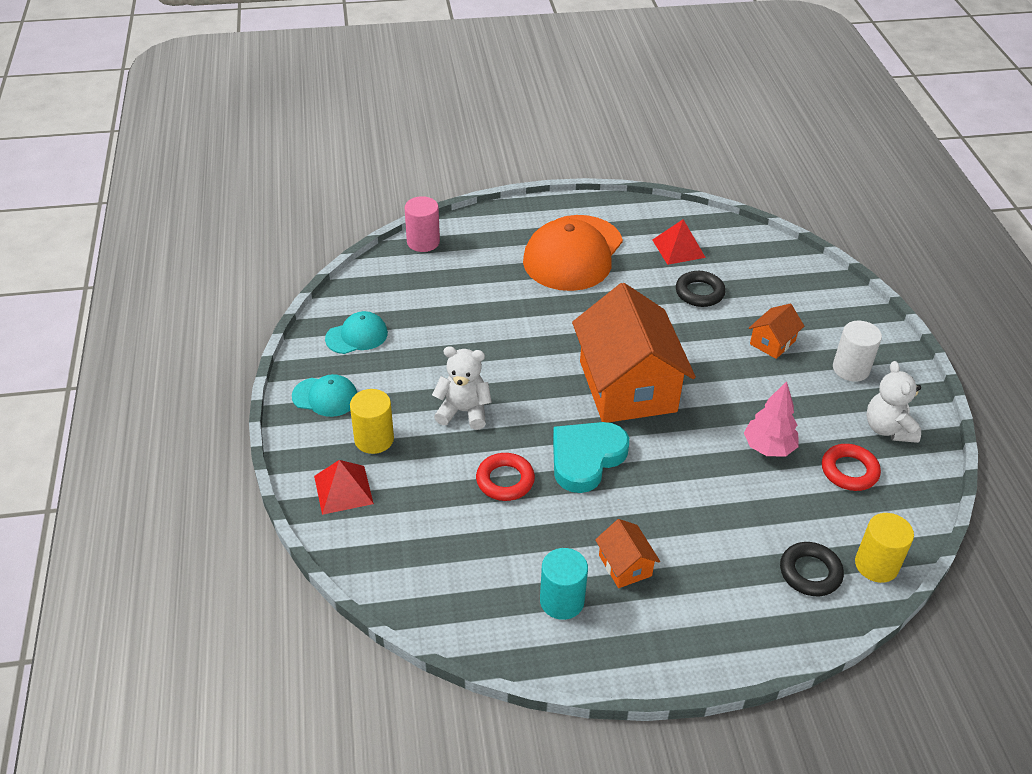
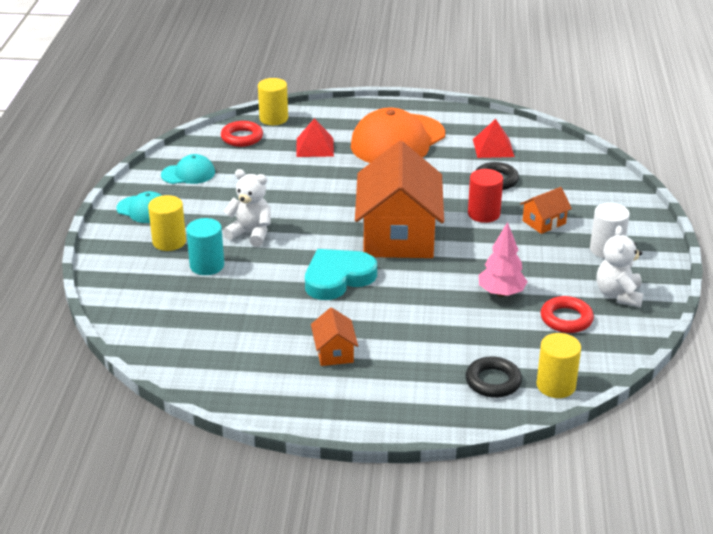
camera: 15 degrees right, 10 degrees down
red pyramid [314,460,374,515] -> red pyramid moved to [296,118,334,157]
pink cylinder [405,196,440,252] -> yellow cylinder [258,78,288,125]
red ring [476,453,535,501] -> red ring moved to [221,121,263,147]
turquoise cylinder [540,548,588,620] -> turquoise cylinder moved to [186,218,224,275]
none -> red cylinder [468,169,503,223]

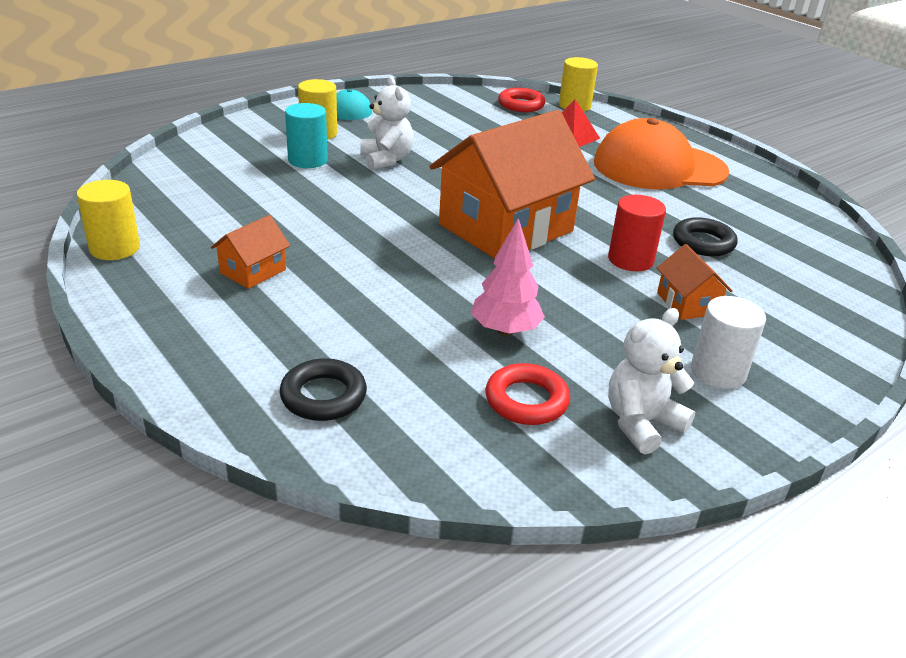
camera: 45 degrees right, 0 degrees up
turquoise cap [161,154,215,184] -> none
turquoise heart [305,249,377,300] -> none
red pyramid [473,119,515,158] -> none
orange house [520,187,572,234] -> orange house turned 60 degrees clockwise [657,244,733,320]
yellow cylinder [536,333,581,398] -> yellow cylinder moved to [77,180,140,260]

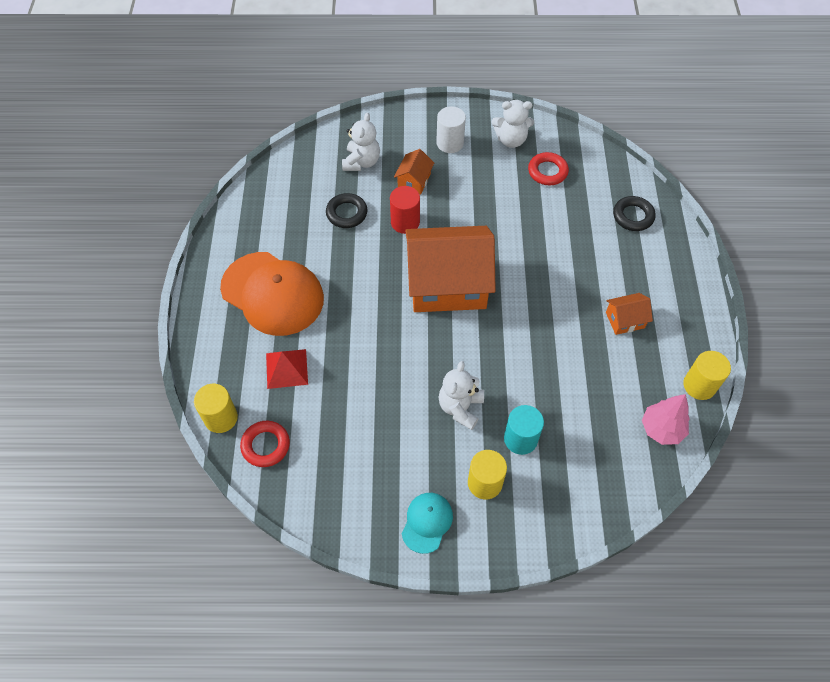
camera: 140 degrees left, 25 degrees up
pink tree [471,218,545,336] -> pink tree moved to [642,394,690,445]
none -> white teddy bear [342,113,380,171]

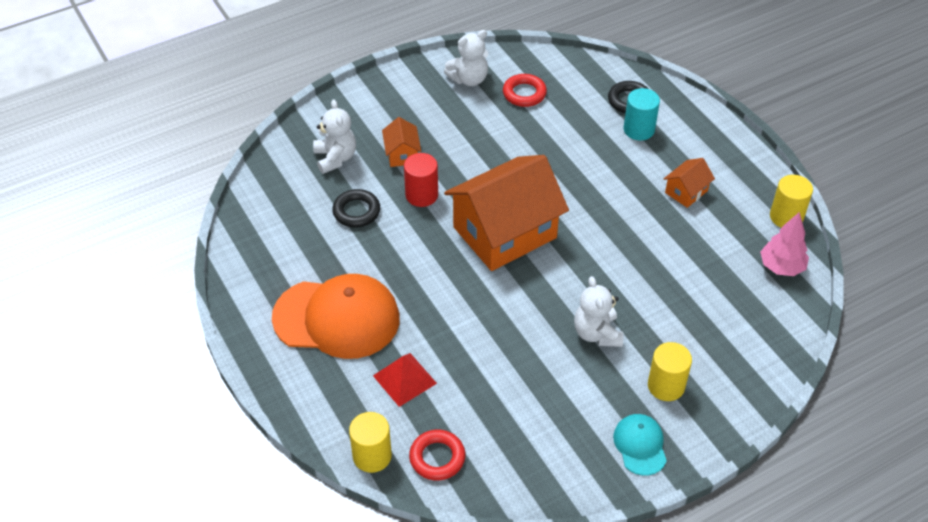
camera: 30 degrees left, 10 degrees down
white cylinder [436,106,466,153] -> none
turquoise cylinder [504,405,544,455] -> turquoise cylinder moved to [624,88,660,141]

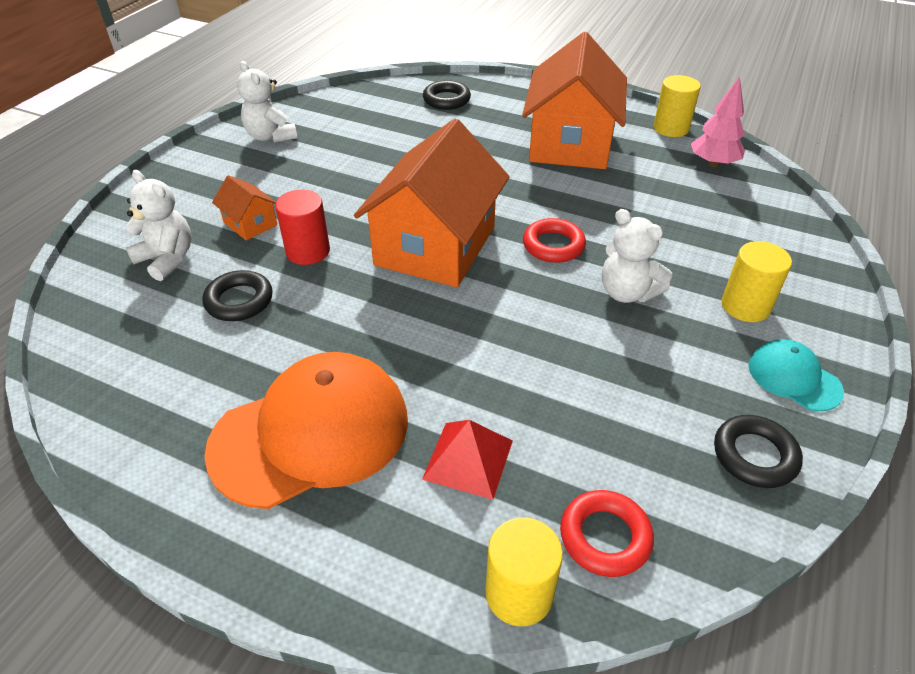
camera: 35 degrees left, 5 degrees down
white teddy bear [444,30,488,86] -> white teddy bear turned 120 degrees clockwise [237,61,298,143]
red ring [503,74,547,107] -> red ring moved to [523,218,586,263]
turquoise cylinder [624,88,660,141] -> none
orange house [664,158,715,208] -> orange house [522,32,627,169], size x2.34
none -> black ring [714,415,803,488]

